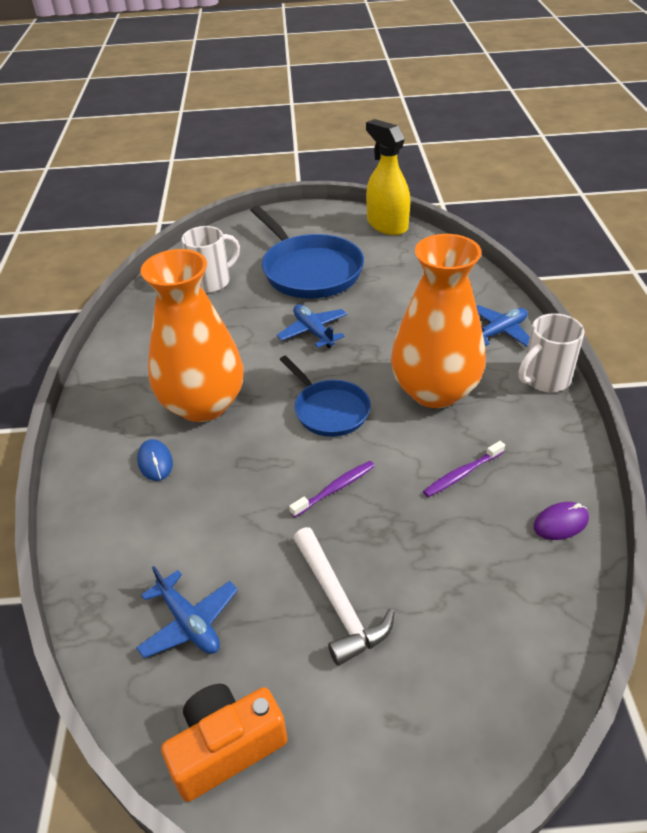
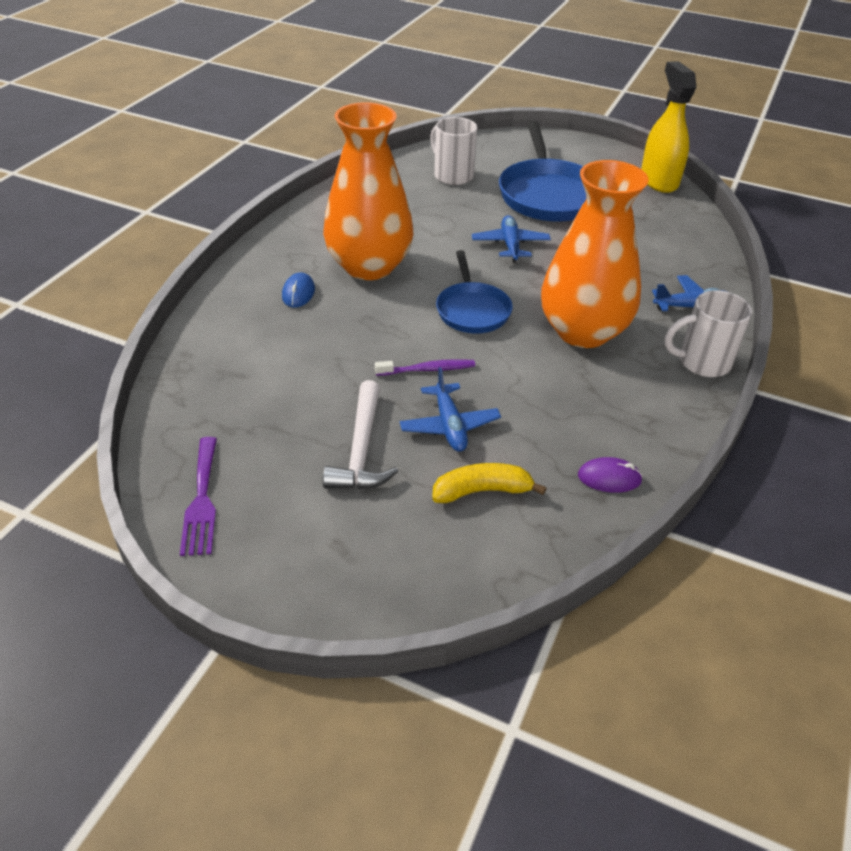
camera: 25 degrees right, 0 degrees up
blue plane [136,566,238,658] -> blue plane moved to [400,367,501,452]
orange camera [161,684,288,802] -> purple fork [180,437,217,556]
white mug [181,226,240,293] -> white mug turned 120 degrees counterclockwise [430,117,478,185]
purple toothbrush [423,441,505,497] -> none
none -> yellow banana [432,463,547,503]

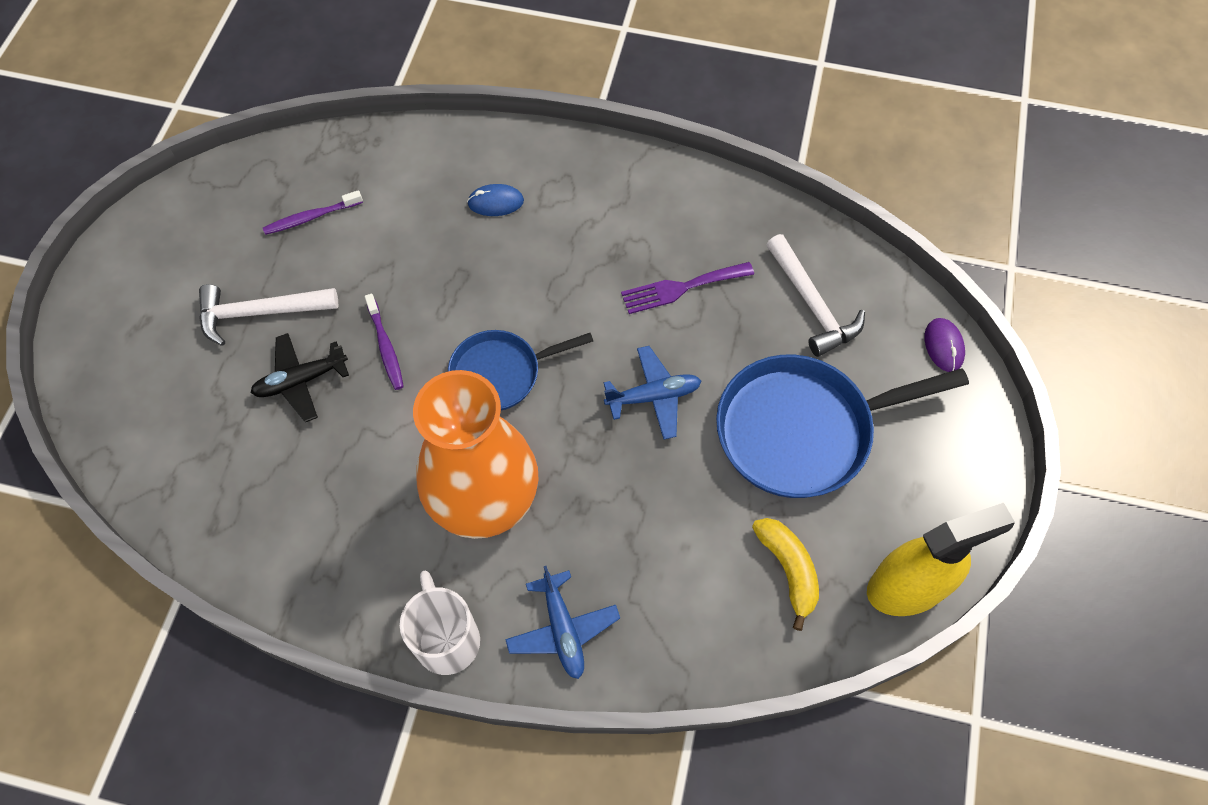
camera: 80 degrees right, 20 degrees up
purple fork [180,437,217,556] -> purple fork moved to [621,262,754,314]
orange vase [323,102,413,280] -> none
blue plane [400,367,501,452] -> black plane [251,333,349,422]
white mug [430,117,478,185] -> white hammer [766,234,865,357]
yellow banana [432,463,547,503] -> yellow banana moved to [752,518,819,631]
purple mouse [578,457,643,493] -> purple mouse moved to [925,318,965,372]
none -> purple toothbrush [263,190,363,235]

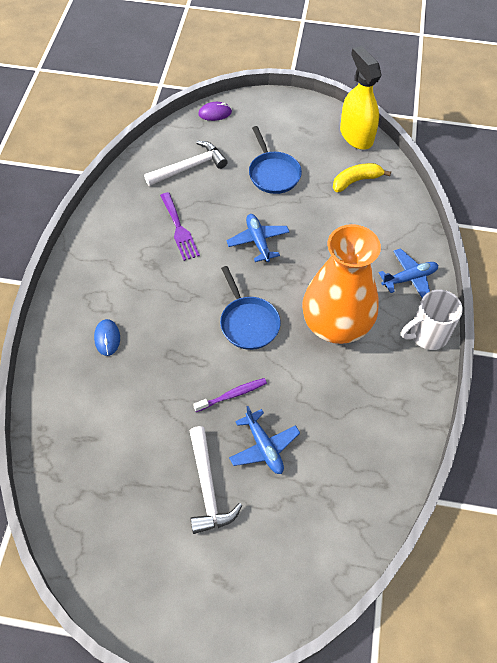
camera: 95 degrees left, 5 degrees down
black plane [251,333,349,422] -> blue plane [229,406,300,474]
purple toothbrush [263,190,363,235] -> none
blue pan [716,355,969,498] -> blue pan [249,126,302,194], size x0.60

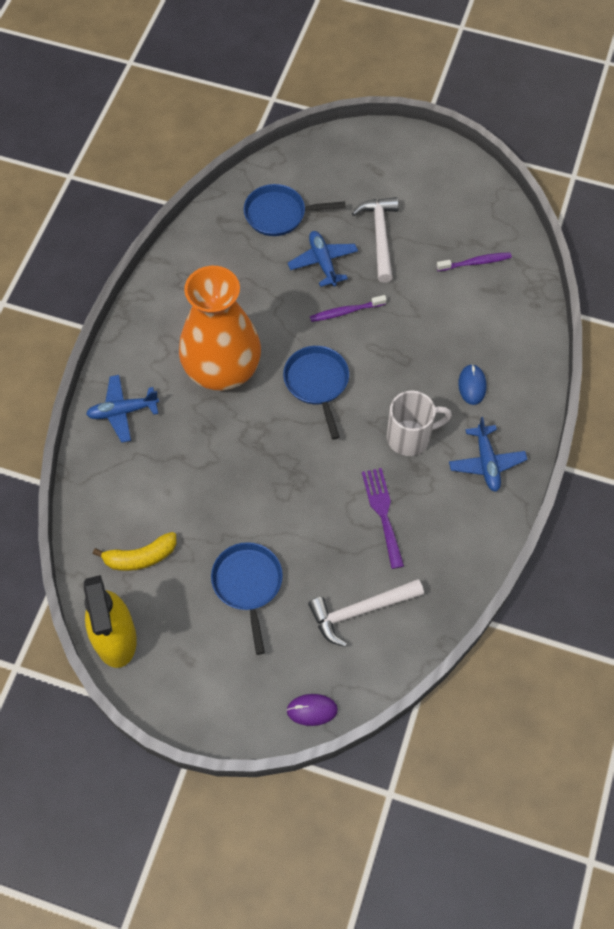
camera: 170 degrees left, 5 degrees up
blue plane [226,214,289,262] -> blue plane moved to [449,417,528,492]
white mug [401,289,463,350] -> white mug moved to [387,390,452,456]
none -> blue pan [244,184,346,236]
none -> purple toothbrush [436,252,512,271]

